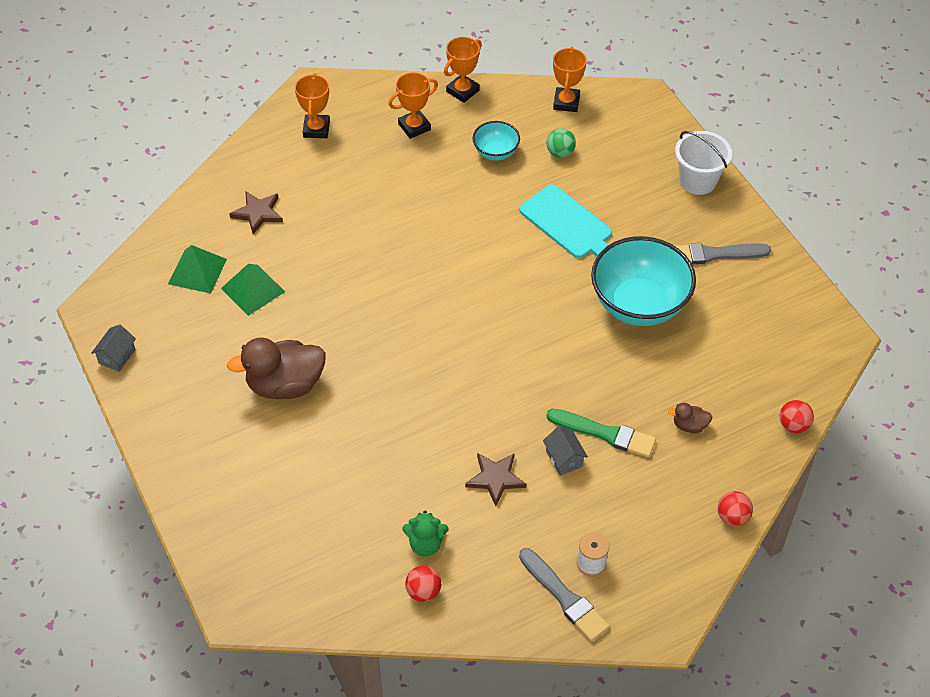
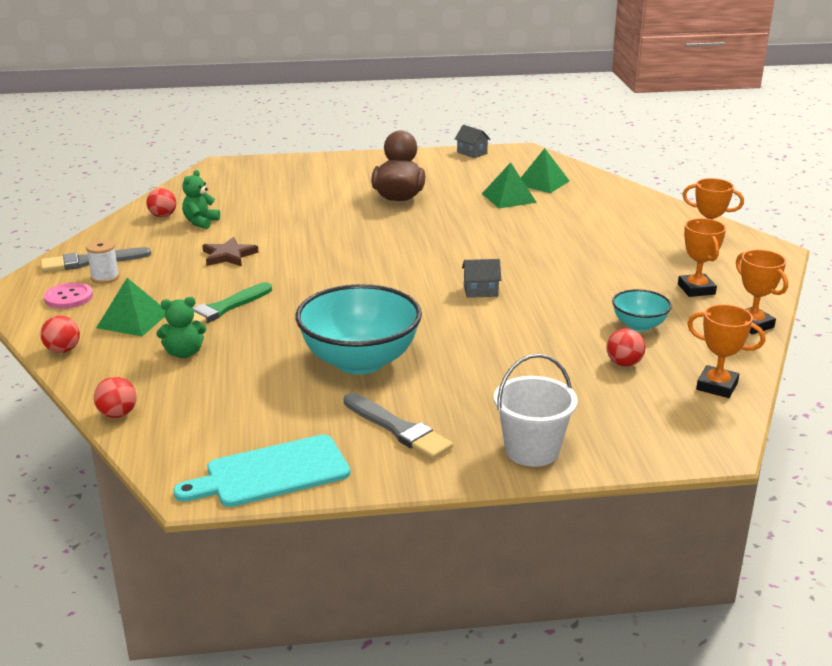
camera: 110 degrees right, 25 degrees down
brown star [229,191,283,234] -> none
turquoise cutting board [519,184,612,258] -> turquoise cutting board moved to [173,435,350,507]
grey house [543,426,588,476] -> grey house moved to [462,259,501,298]
green ball [547,128,576,158] -> red ball [606,328,645,367]
brown duck [668,403,712,433] -> green teddy bear [156,297,206,358]
grey brush [675,243,771,265] -> grey brush turned 120 degrees clockwise [344,393,453,459]
none -> pink button [44,283,93,309]
none -> green pyramid [96,278,165,336]

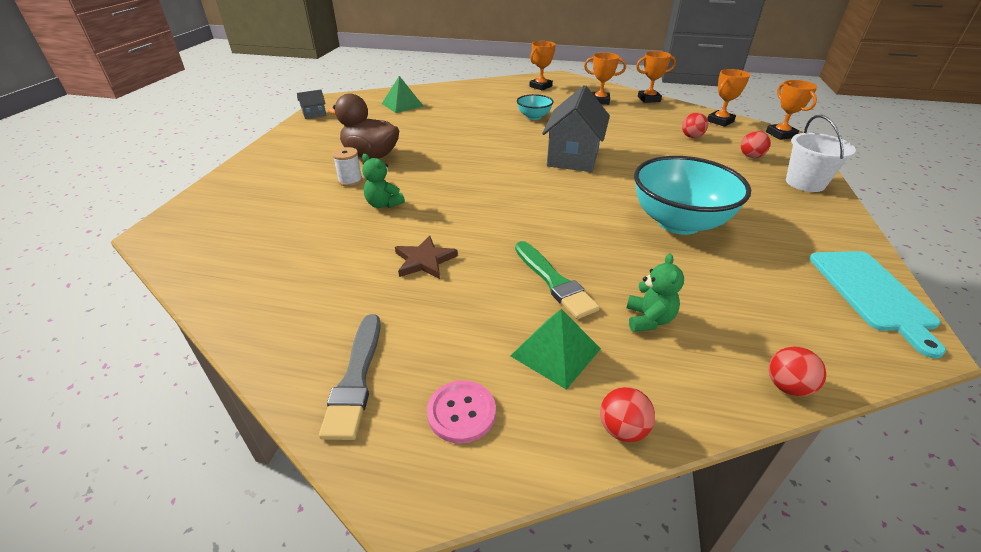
camera: 70 degrees left, 10 degrees up
white spool [86,240,119,284] -> white spool moved to [332,147,363,186]
red ball [147,188,177,217] -> red ball moved to [741,131,771,158]
green teddy bear [182,170,220,229] -> green teddy bear moved to [362,154,405,208]
grey brush [344,393,453,459] -> none
grey house [462,259,501,298] -> grey house [542,85,610,172], size x2.25
green pyramid [482,162,537,208] -> none
turquoise bowl [612,289,672,332] -> turquoise bowl moved to [517,94,554,120]
none -> orange trophy [766,80,817,140]

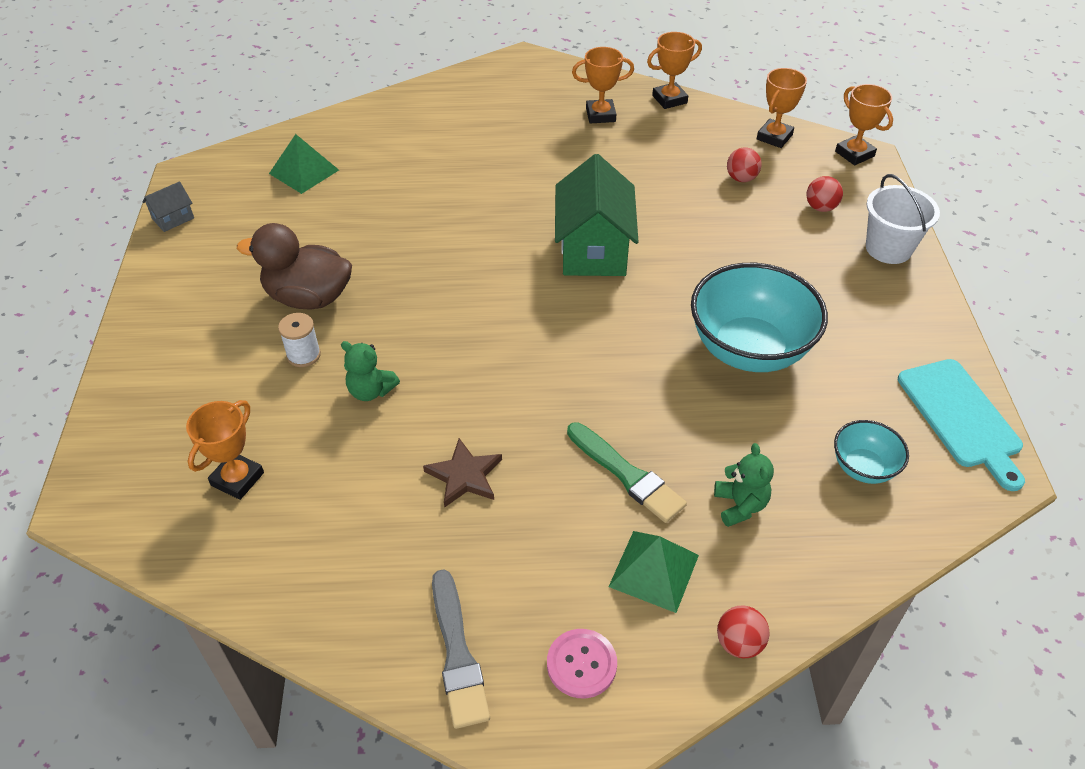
camera: 15 degrees left, 10 degrees up
turquoise bowl [517,94,554,120] -> turquoise bowl moved to [834,420,909,484]
orange trophy [529,41,556,90] -> orange trophy moved to [186,400,264,500]
grey house [542,85,610,172] -> green house [555,154,639,276]
red ball [768,347,826,396] -> none

